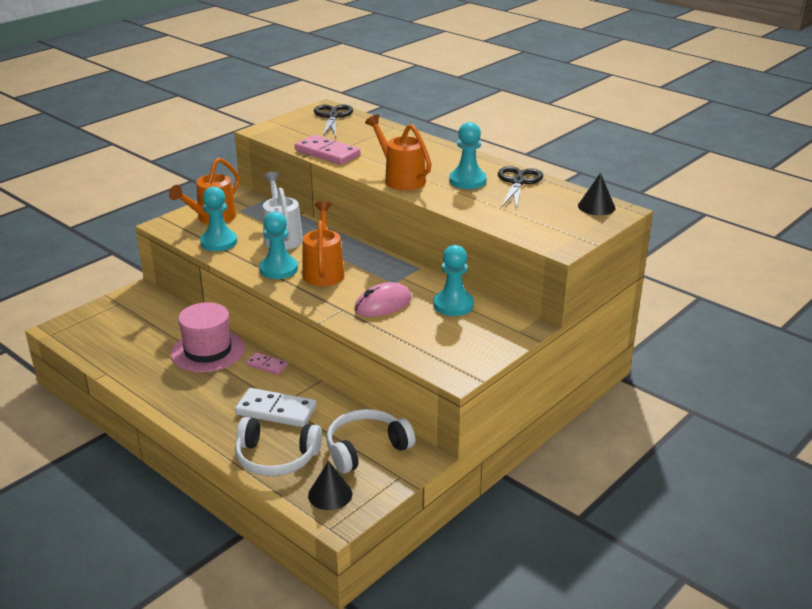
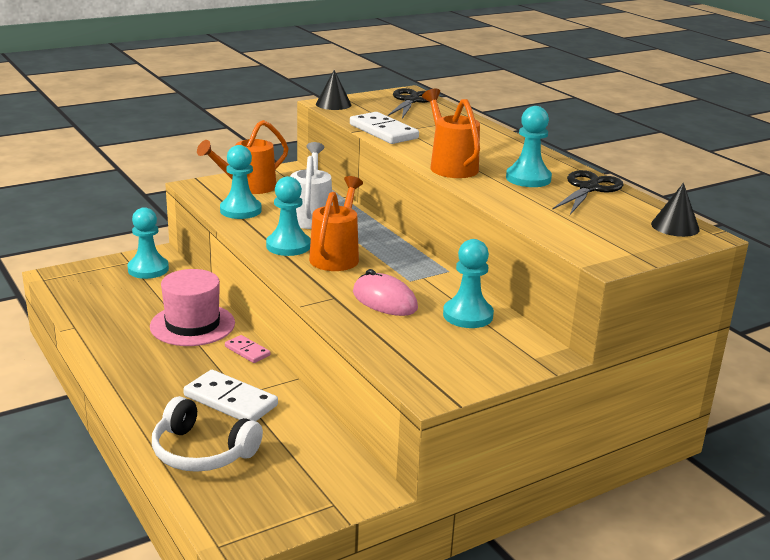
camera: 15 degrees right, 5 degrees down
pink domino [295,135,360,165] -> white domino [350,112,419,144]
black cone [308,461,352,510] -> black cone moved to [316,70,351,110]
white headphones [326,409,415,473] -> none
pink mouse [354,282,412,317] -> pink mouse turned 60 degrees clockwise [353,269,418,316]
none -> turquoise pawn [127,207,169,279]

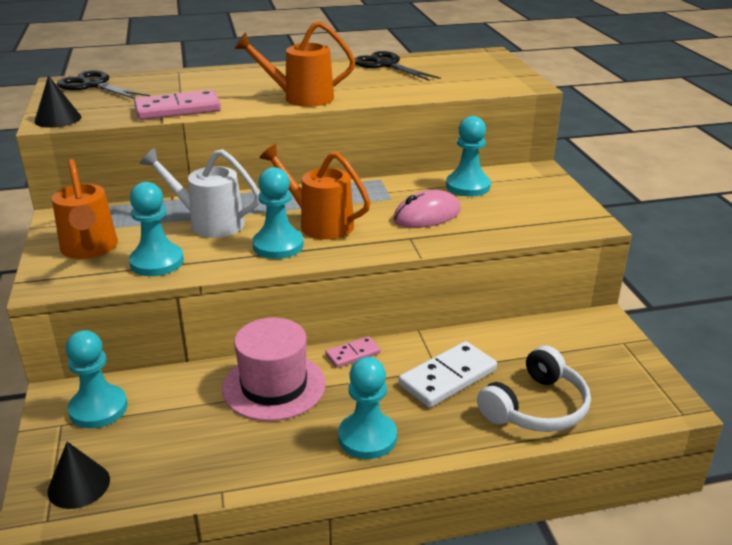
camera: 70 degrees left, 5 degrees up
white domino [350,112,419,144] -> pink domino [134,90,221,120]
turquoise pawn [506,106,552,187] -> turquoise pawn moved to [338,357,397,459]
black cone [651,183,700,237] -> black cone moved to [47,442,110,509]

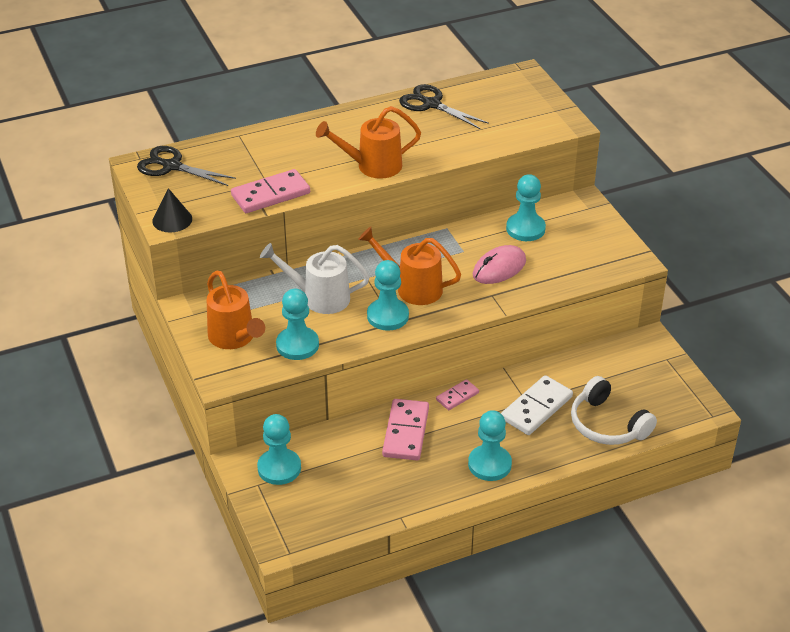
camera: 10 degrees left, 10 degrees up
black cone [47,442,110,509] -> none
pink hat [222,317,326,421] -> pink domino [382,399,429,460]
white headphones [477,345,591,432] -> white headphones turned 105 degrees clockwise [571,376,657,445]

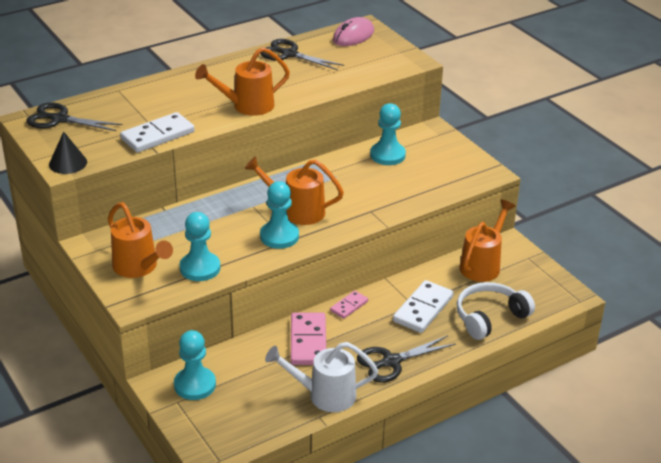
camera: 10 degrees left, 5 degrees down
pink domino [231,169,310,213] -> white domino [120,112,195,153]
white watering can [260,243,369,314] -> white watering can moved to [265,342,378,412]
turquoise pawn [468,410,512,481] -> black scissors [357,335,456,383]
pink mouse [473,245,526,284] -> pink mouse moved to [333,17,374,46]
white headphones [571,376,657,445] -> white headphones turned 105 degrees clockwise [457,282,535,340]
none -> orange watering can [459,200,515,282]

